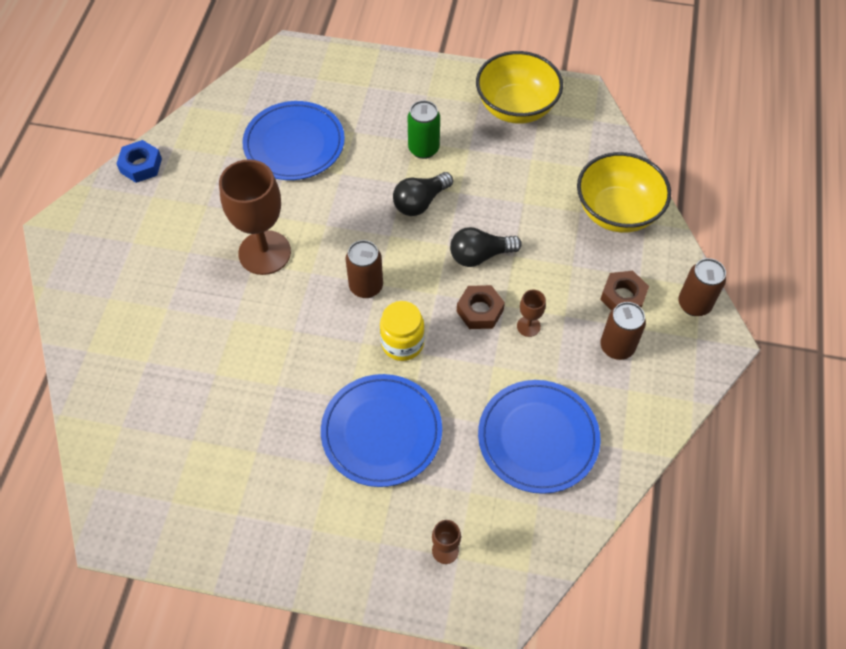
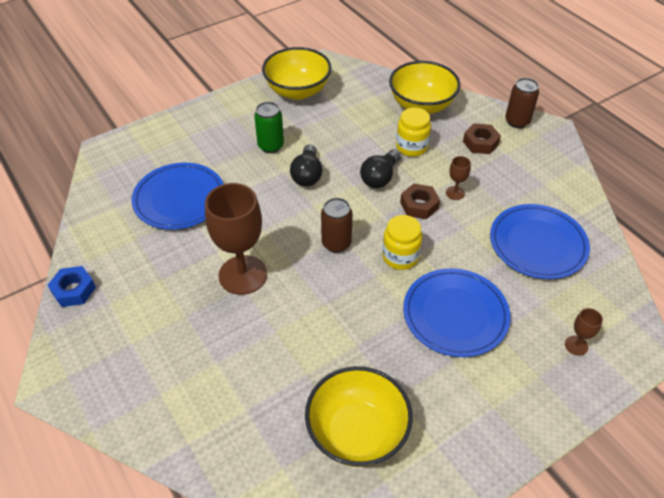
camera: 45 degrees left, 10 degrees down
brown can [600,302,646,360] -> none
none -> yellow bowl [305,366,413,467]
none -> yellow jar [396,108,431,157]

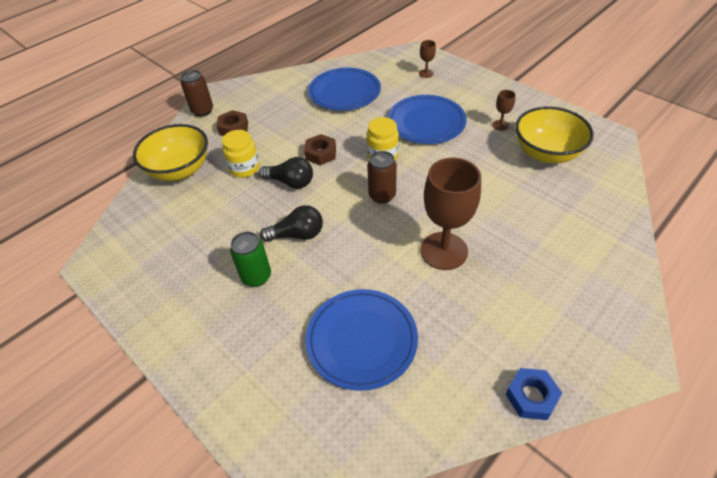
camera: 100 degrees left, 0 degrees up
yellow bowl [262,47,331,100] -> none
brown goblet [446,156,471,200] -> brown goblet moved to [492,90,516,131]

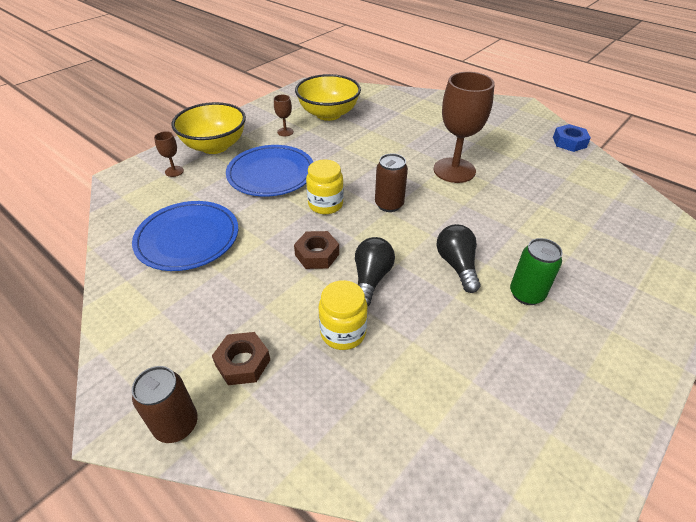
camera: 95 degrees left, 5 degrees down
yellow bowl [133,124,208,181] -> yellow bowl moved to [172,102,246,154]
blue plate [306,289,418,391] -> none

